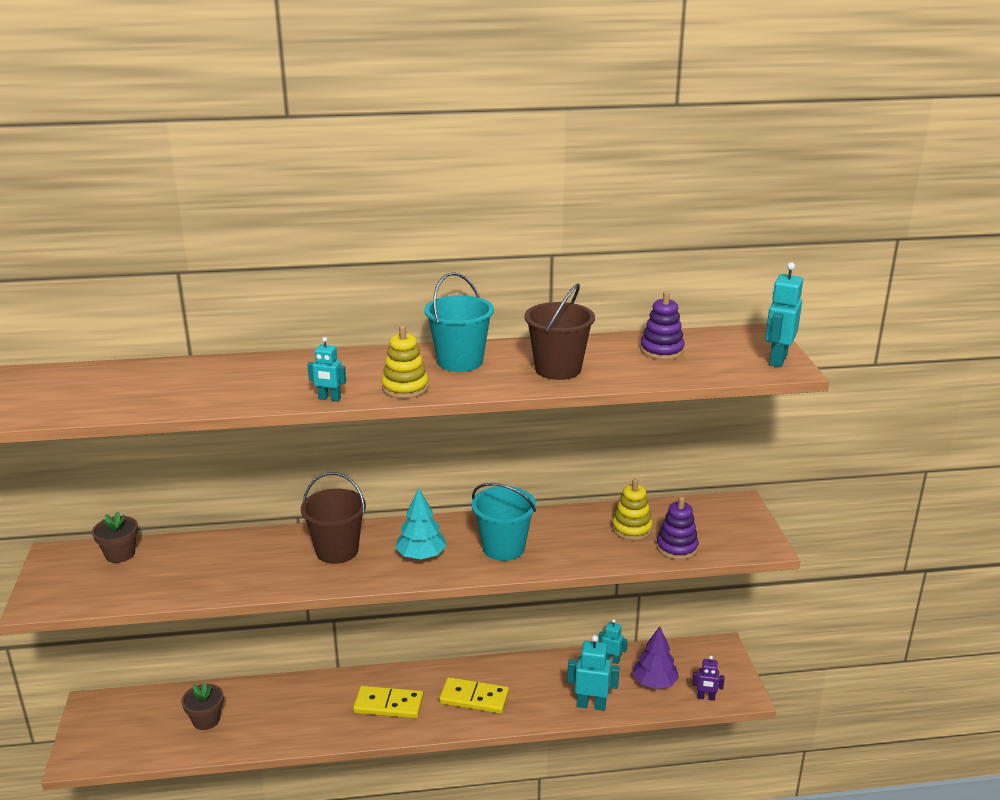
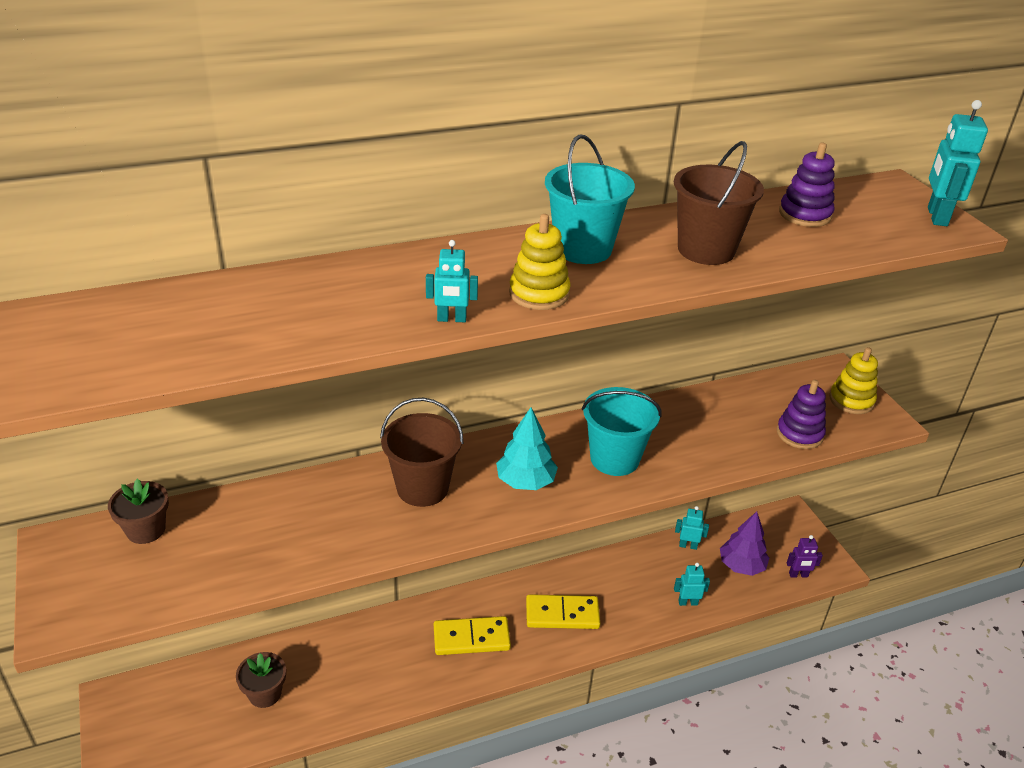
camera: 15 degrees left, 10 degrees up
turquoise robot [567,635,619,711] -> turquoise robot [674,563,710,606], size x0.61
yellow stacking toy [612,479,653,540] -> yellow stacking toy moved to [829,347,878,414]

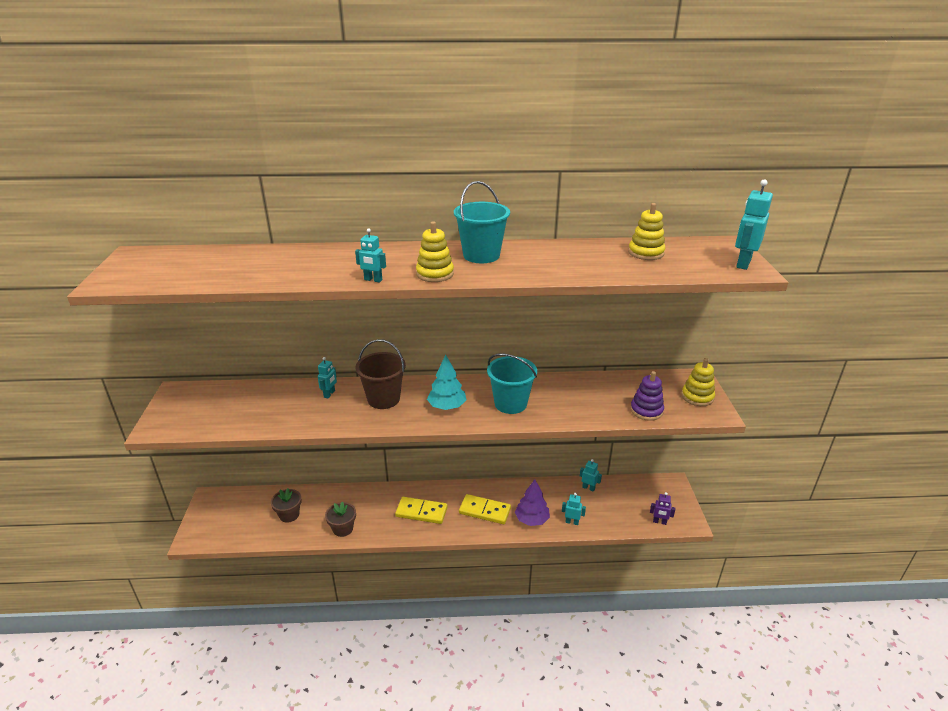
camera: 20 degrees right, 5 degrees down
brown flower pot [108,479,169,544] -> brown flower pot moved to [325,501,356,537]
brown bucket [674,141,764,265] -> none
purple tree [720,512,769,576] -> purple tree moved to [515,479,550,526]
purple stacking toy [779,143,835,227] -> yellow stacking toy [628,203,665,260]
none -> turquoise robot [318,357,337,398]

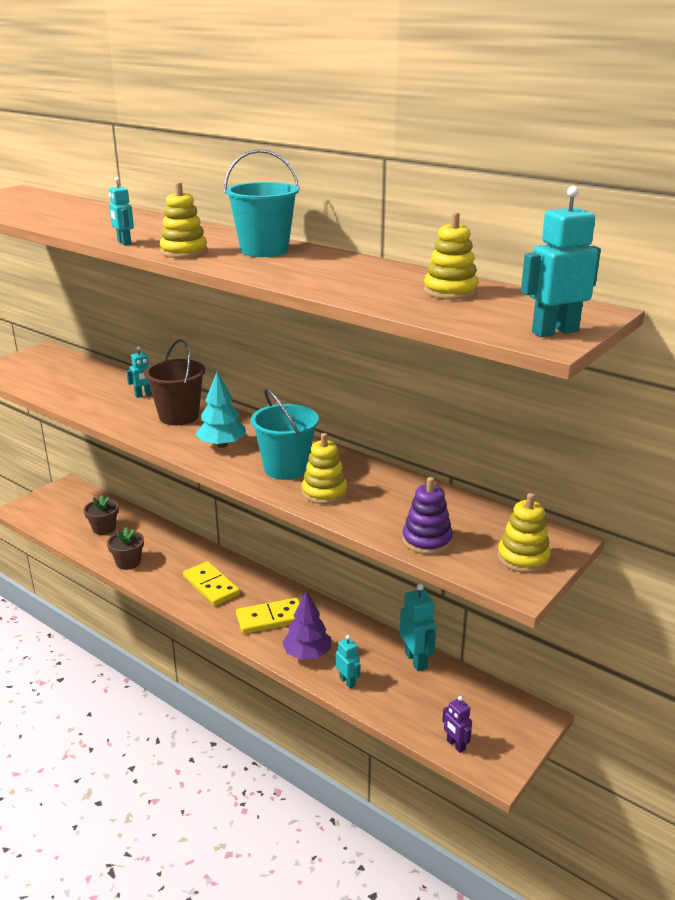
camera: 40 degrees right, 5 degrees down
yellow domino [459,494,511,524] -> yellow domino turned 75 degrees counterclockwise [236,598,300,634]
turquoise robot [580,459,602,492] -> turquoise robot [400,583,437,671], size x1.64
none -> yellow stacking toy [302,433,347,504]

